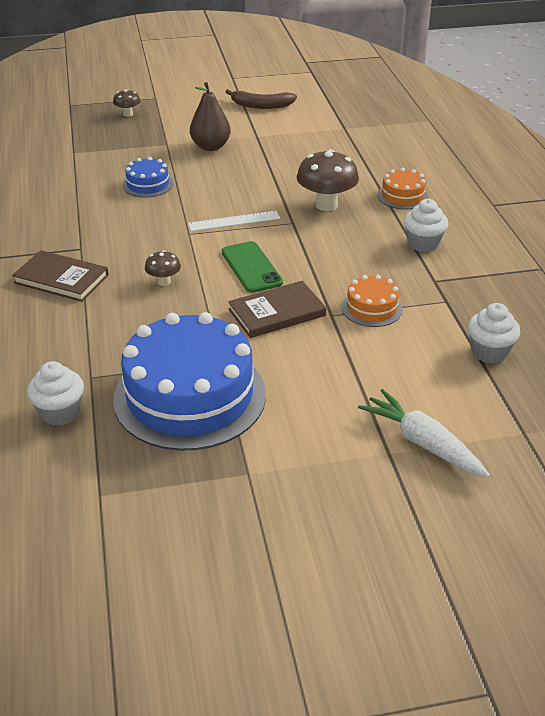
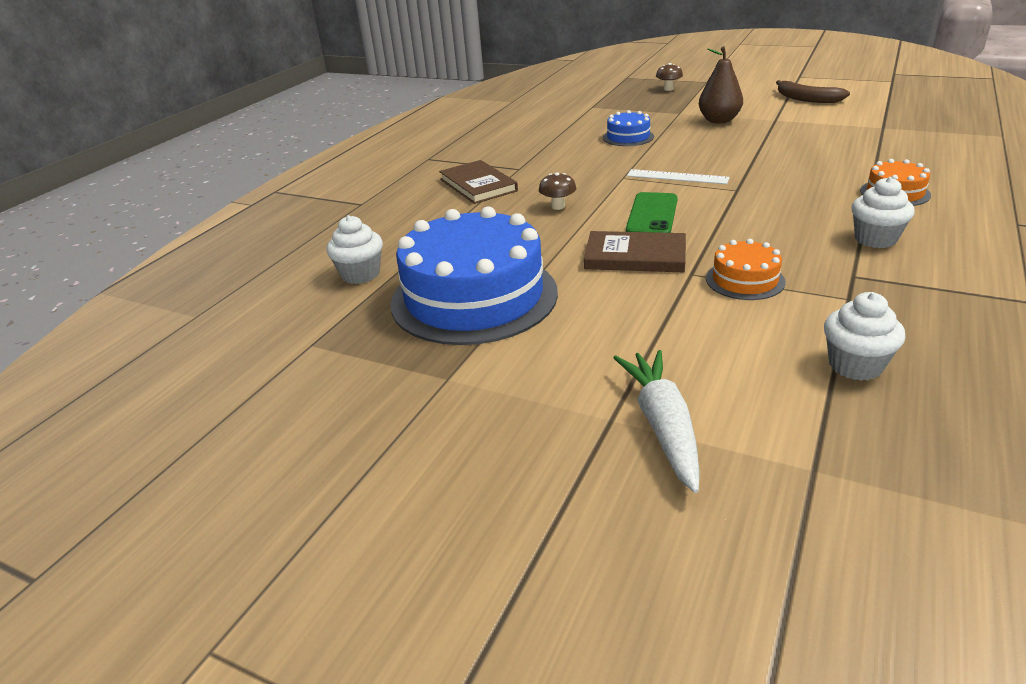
camera: 40 degrees right, 5 degrees down
brown mushroom [297,149,359,211] -> none

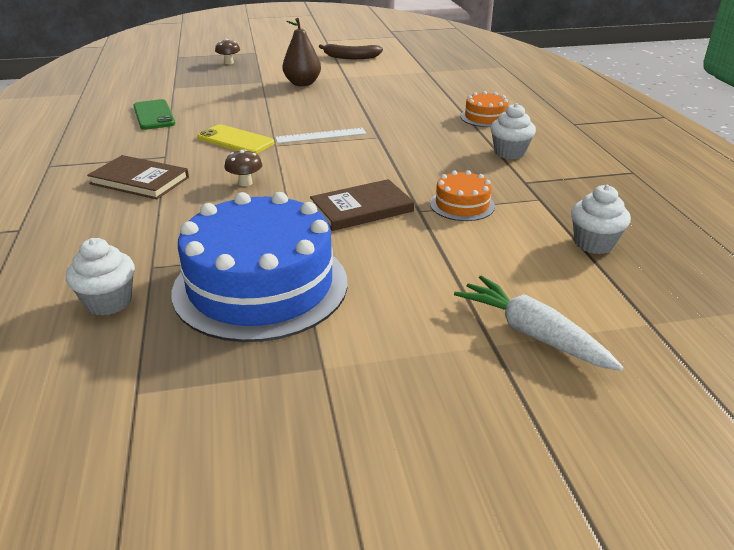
camera: 40 degrees left, 0 degrees up
blue cake [603,110,654,146] -> none
green phone [626,192,678,233] -> green phone moved to [134,99,175,130]
none -> yellow phone [197,125,274,154]

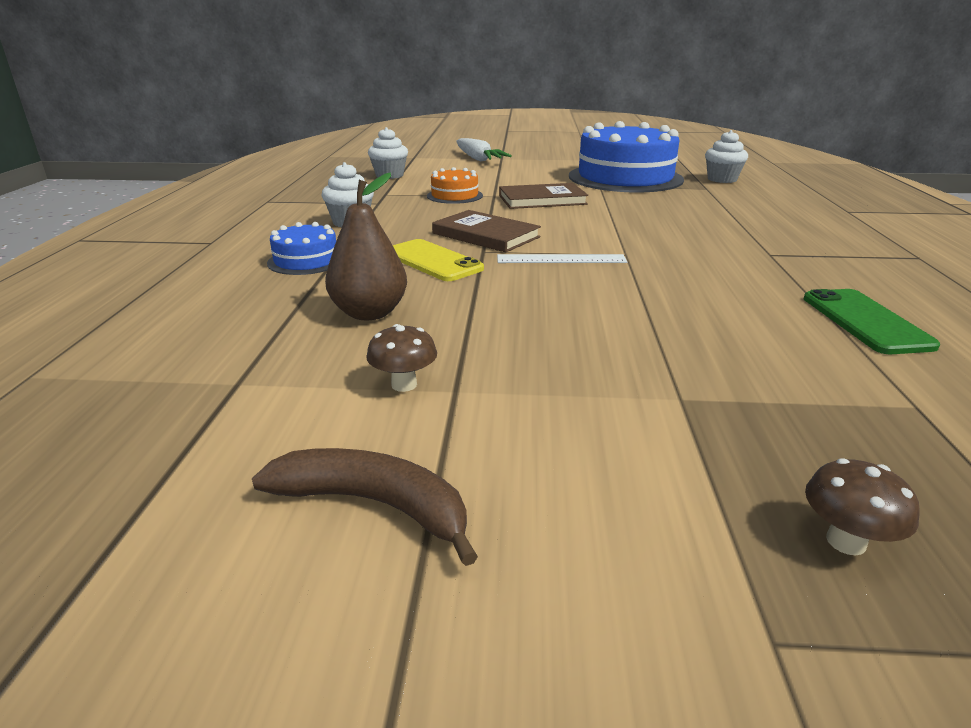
camera: 165 degrees left, 5 degrees down
brown book [87,155,189,199] -> brown book moved to [432,210,541,253]
yellow phone [197,125,274,154] -> yellow phone moved to [393,239,484,281]
brown mushroom [224,149,262,186] -> brown mushroom moved to [366,324,437,392]
brown pear [283,18,321,86] -> brown pear moved to [325,173,407,320]
orange cake [461,91,509,127] -> blue cake [267,222,336,275]

